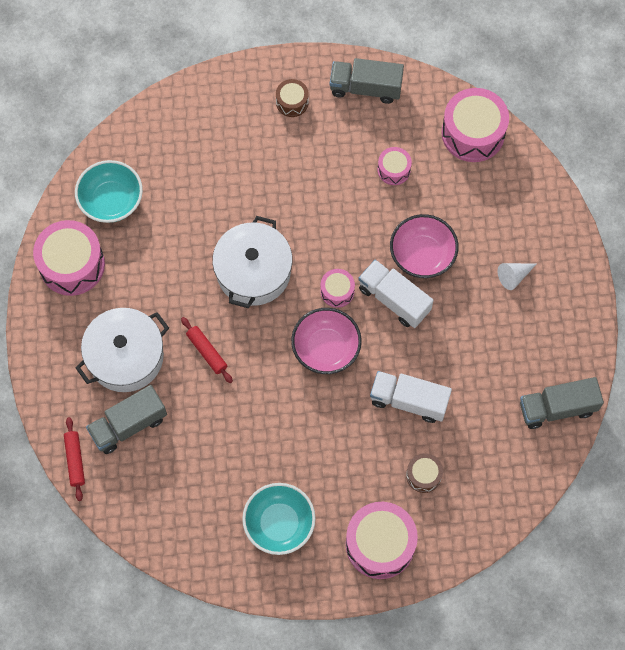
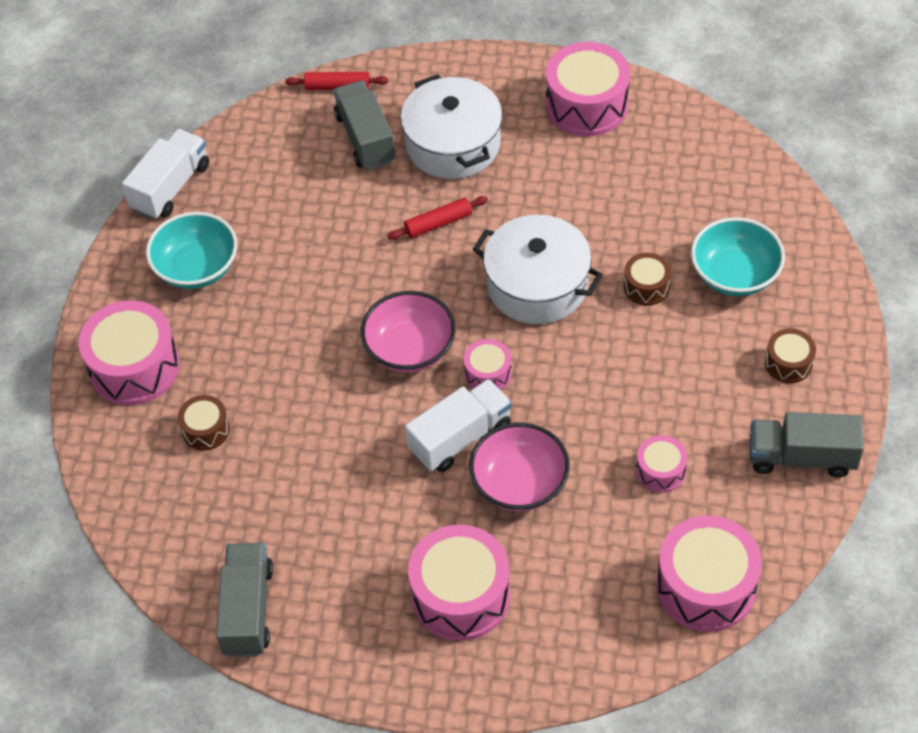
camera: 105 degrees right, 15 degrees down
turquoise bowl [75,160,143,223] -> turquoise bowl moved to [691,217,785,296]
grey truck [330,58,404,104] -> grey truck turned 105 degrees counterclockwise [750,412,864,478]
white truck [370,371,452,423] -> white truck moved to [122,129,209,220]
white cone [498,263,536,290] -> pink drum [408,525,510,641]
none -> brown drum [624,253,671,306]

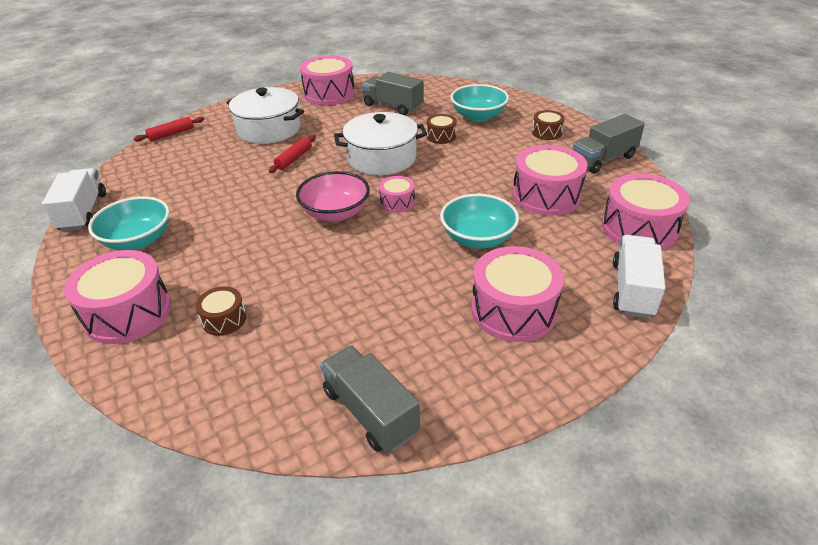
camera: 40 degrees left, 15 degrees down
grey truck [333,81,395,170] -> grey truck moved to [362,72,423,115]
white truck [405,379,512,472] -> white truck moved to [613,235,665,318]
pink bowl [469,423,570,511] -> turquoise bowl [440,194,519,248]
pink drum [636,435,687,492] -> pink drum [512,145,588,216], size x1.93

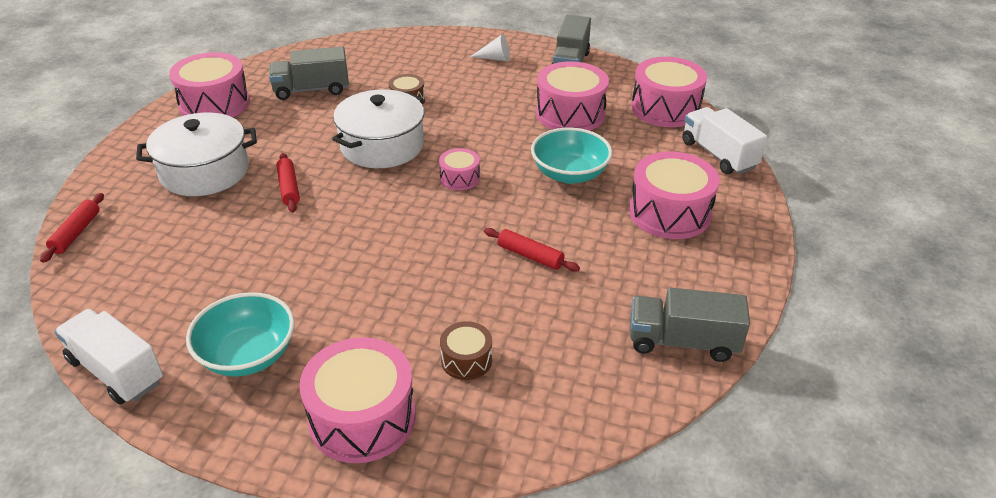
camera: 45 degrees left, 0 degrees up
pink bowl [296,171,370,222] -> none
turquoise bowl [450,84,509,122] -> none
brown drum [532,110,565,140] -> white cone [470,34,510,62]
none -> red rolling pin [484,228,580,272]

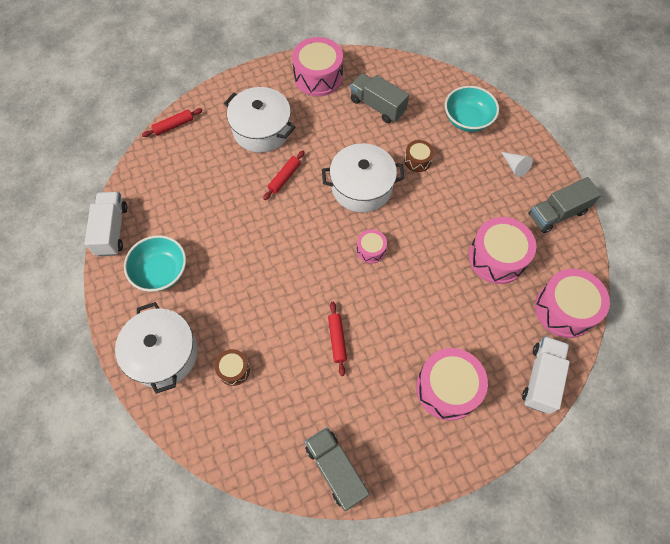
camera: 50 degrees right, 25 degrees up
pink drum [299,337,416,463] -> white pot [115,302,198,394]
turquoise bowl [531,128,612,184] -> turquoise bowl moved to [445,86,499,132]

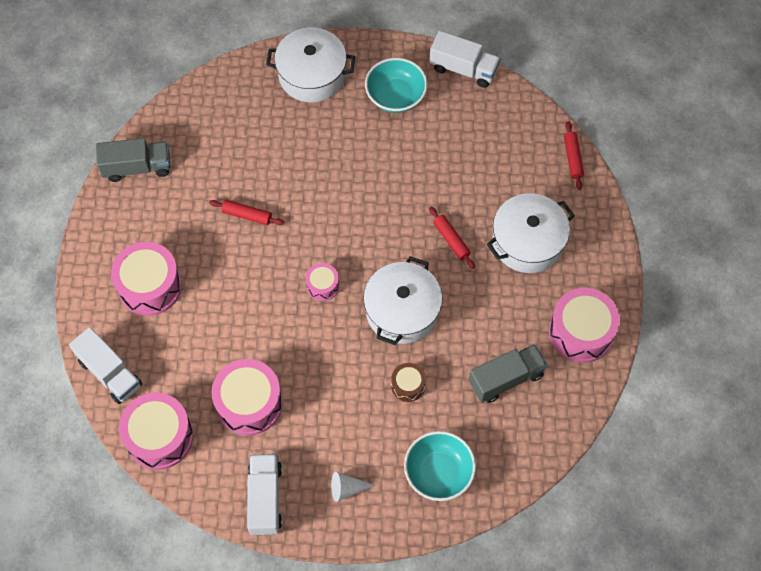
camera: 115 degrees right, 0 degrees up
brown drum [215,349,250,386] -> none
grey truck [529,177,601,233] -> white truck [247,454,282,535]

